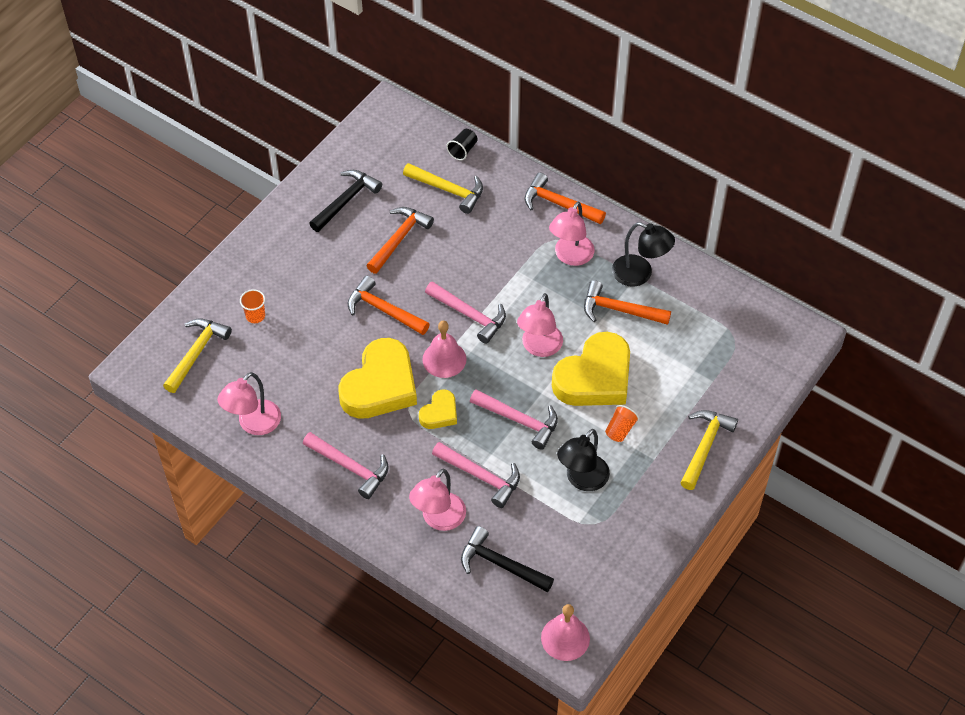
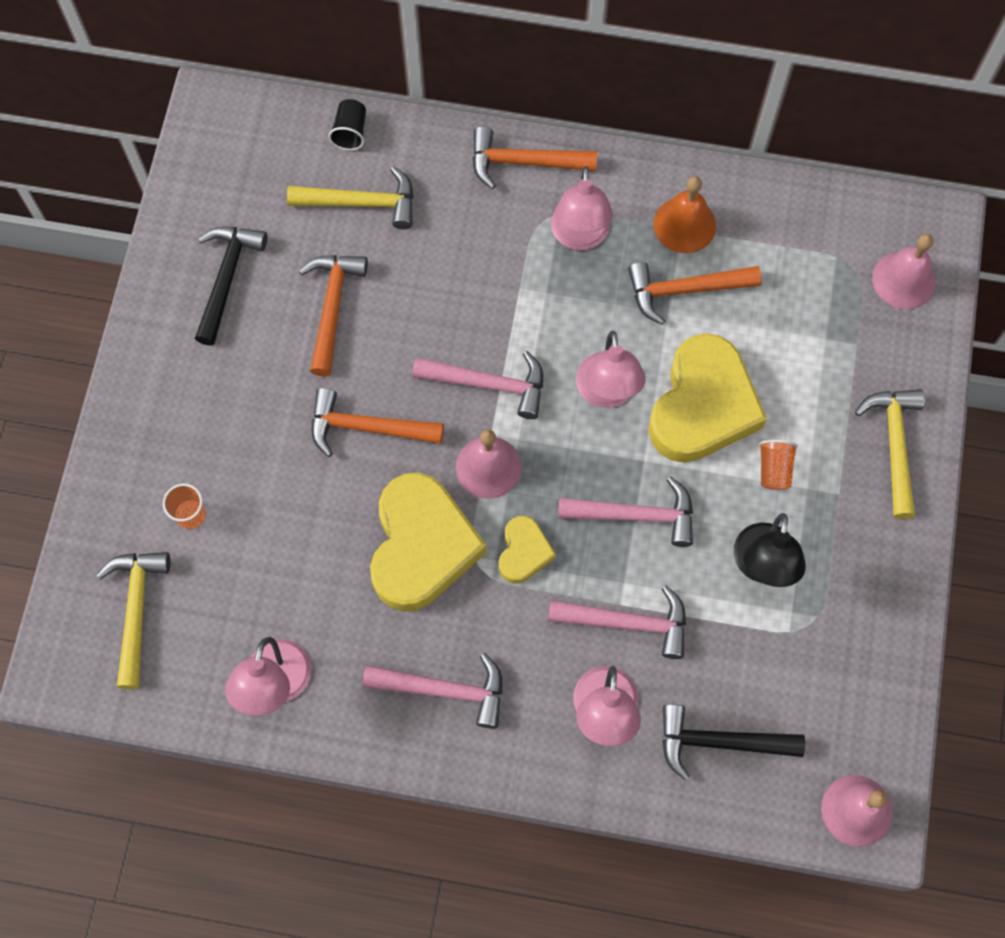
camera: 25 degrees left, 15 degrees up
black lamp [612,222,675,287] -> orange bell [654,176,716,253]
none -> pink bell [872,234,936,309]

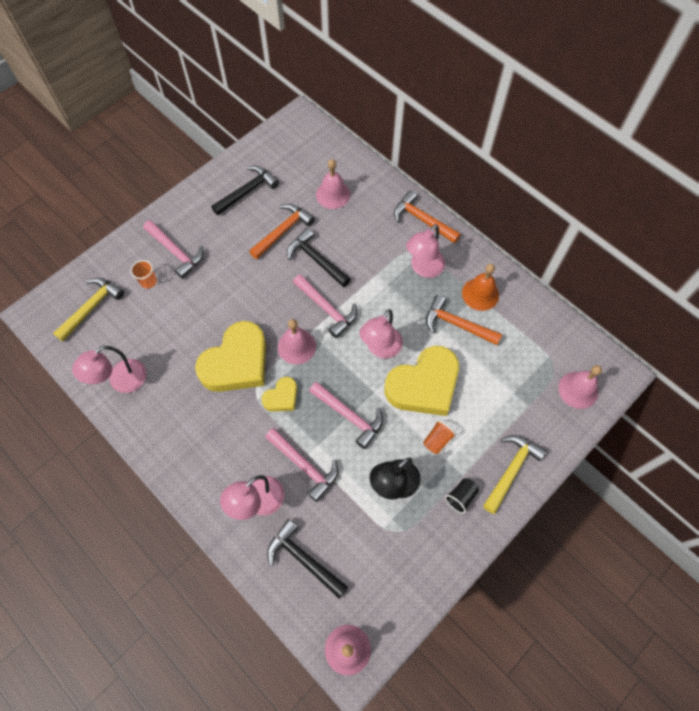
camera: 35 degrees right, 5 degrees down
yellow hammer [287,166,414,229] -> pink bell [316,159,350,209]
orange hammer [312,388,444,457] -> none
black cup [328,99,366,150] -> black cup moved to [445,478,479,514]
pink hammer [363,653,503,729] -> pink hammer moved to [143,220,204,279]
none -> black hammer [287,228,351,287]

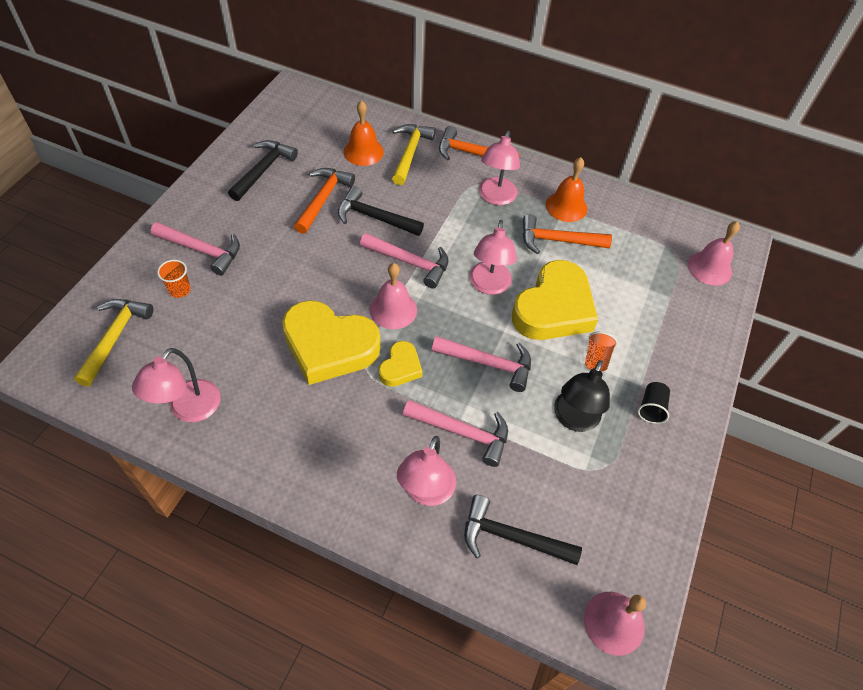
camera: 25 degrees left, 10 degrees down
yellow heart [195,321,266,392] -> yellow heart turned 90 degrees clockwise [282,300,381,385]
pink bell [316,159,350,209] -> orange bell [343,100,384,166]
yellow hammer [483,435,547,514] -> yellow hammer moved to [392,124,436,185]

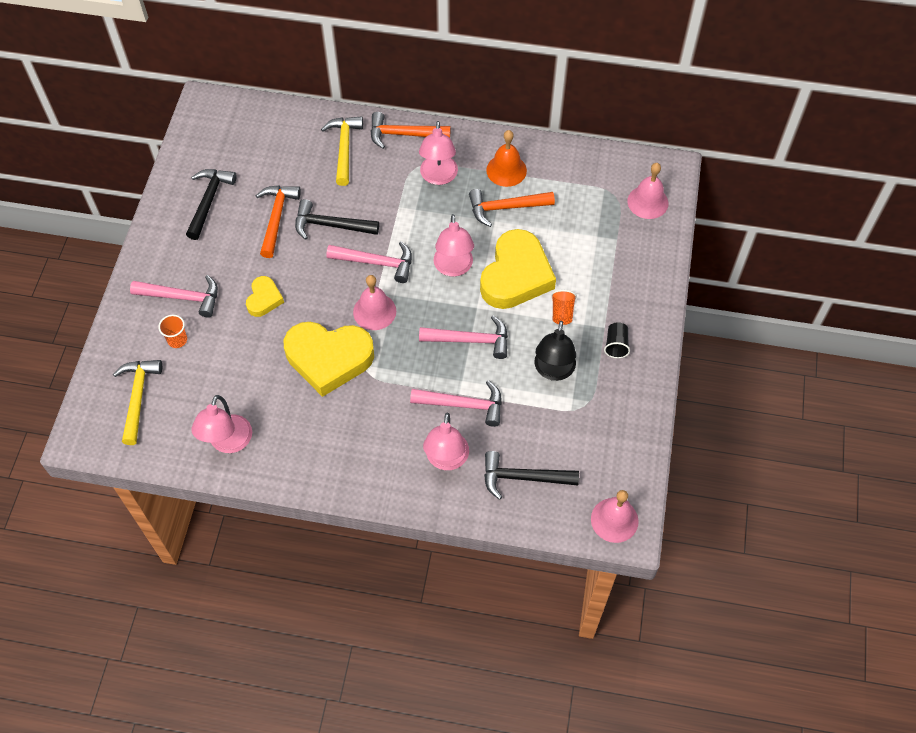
camera: 10 degrees left, 5 degrees up
orange bell [343,100,384,166] -> none
yellow heart [379,341,423,387] -> yellow heart moved to [246,276,284,317]

